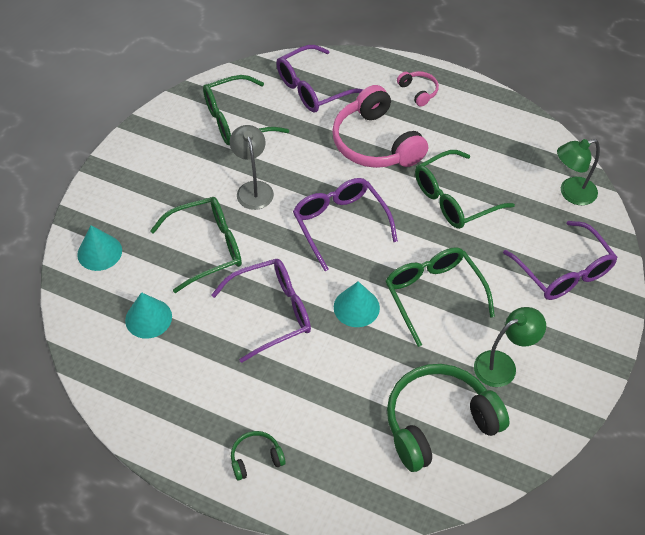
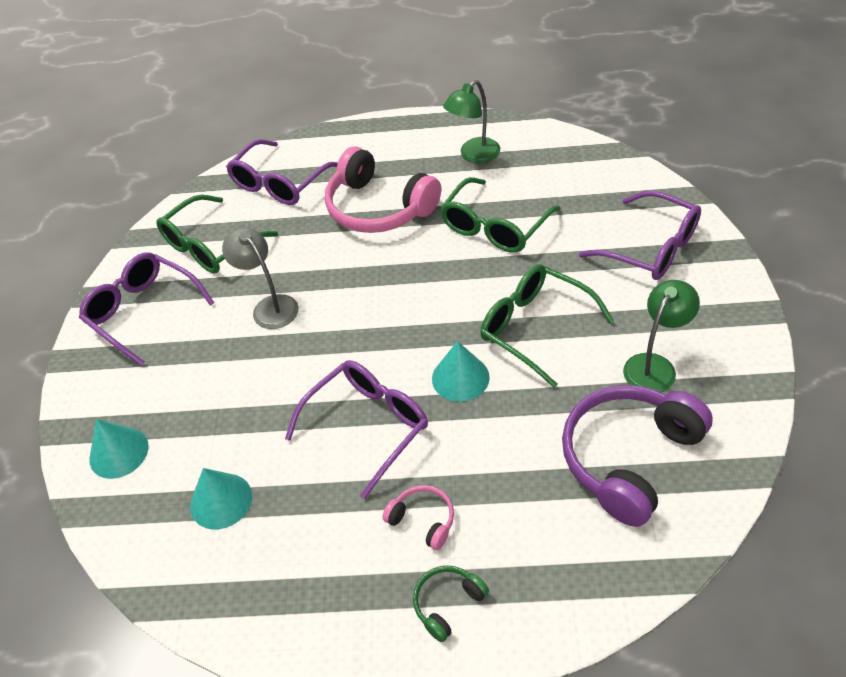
camera: 20 degrees left, 5 degrees down
green glasses [150,197,242,293] -> none
purple glasses [293,178,398,271] -> purple glasses moved to [79,252,214,366]
green headphones [387,364,510,472] -> purple headphones [562,385,713,527]
pink headphones [397,71,439,107] -> pink headphones moved to [382,485,454,550]
green lamp [557,139,600,205] -> green lamp moved to [443,80,500,163]

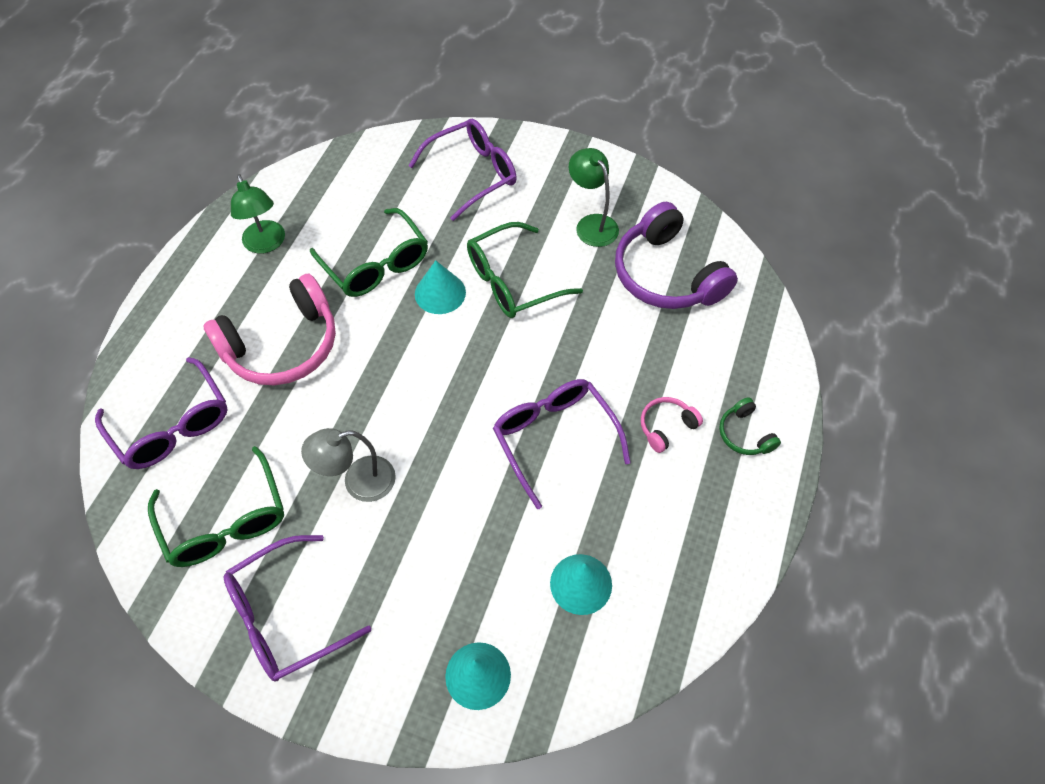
camera: 75 degrees left, 10 degrees up
turquoise cone [432,341,490,402] -> turquoise cone moved to [415,260,466,314]

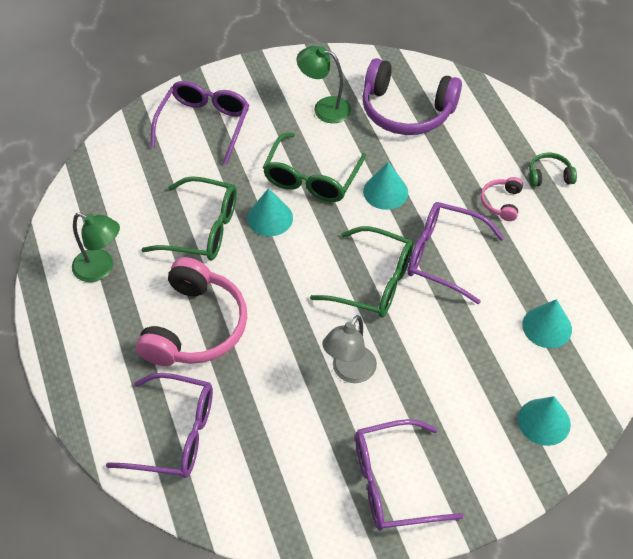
camera: 40 degrees left, 5 degrees down
green glasses [148,446,284,567] -> green glasses moved to [310,226,413,318]
purple glasses [223,535,371,682] -> purple glasses turned 60 degrees clockwise [355,419,463,530]
green headphones [719,397,781,455] -> green headphones turned 150 degrees clockwise [529,152,577,187]
none -> turquoise cone [363,162,408,210]

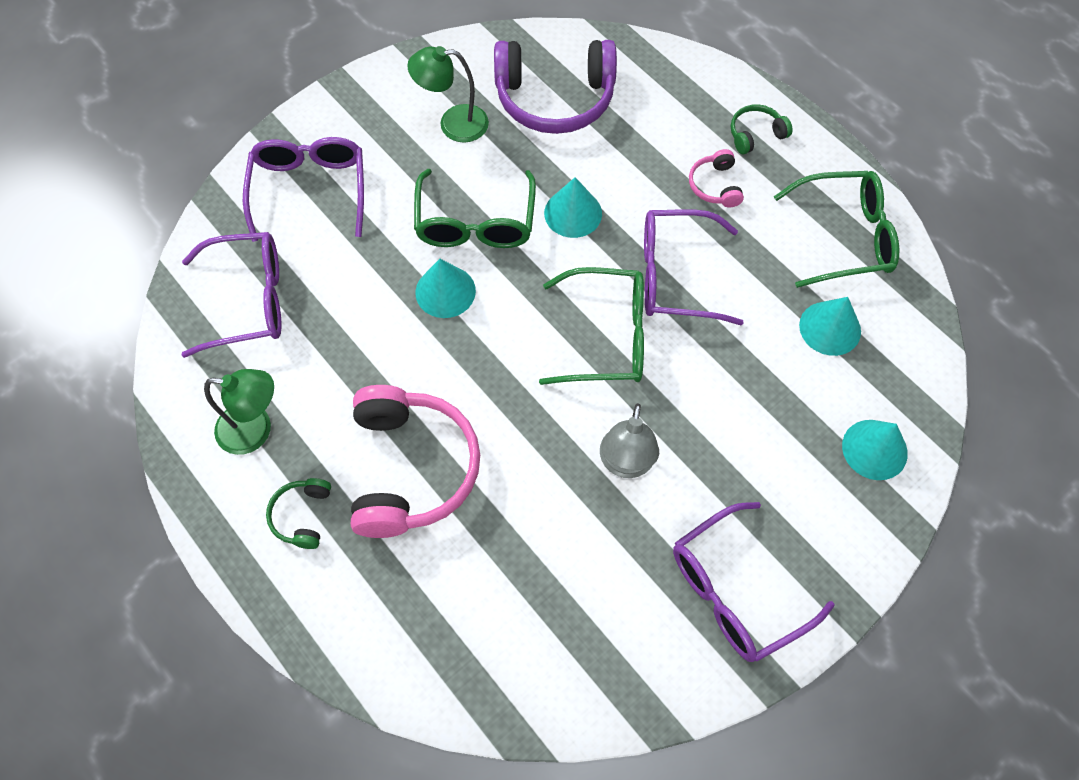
camera: 20 degrees left, 10 degrees up
purple glasses [106,373,213,478] -> purple glasses moved to [182,232,281,358]
green glasses [141,176,237,260] -> green glasses moved to [774,171,899,288]
none -> green headphones [266,478,331,549]

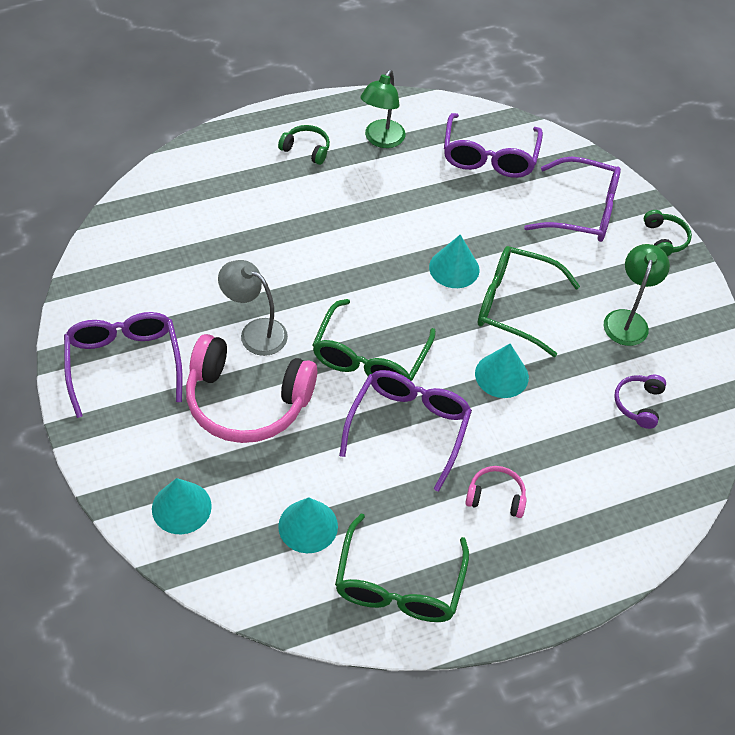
camera: 105 degrees right, 10 degrees down
pink headphones [351,385,480,538] -> pink headphones moved to [186,334,317,443]
purple headphones [494,40,617,134] -> purple headphones [614,375,666,429], size x0.46
green headphones [731,104,793,154] -> green headphones moved to [644,210,692,256]

